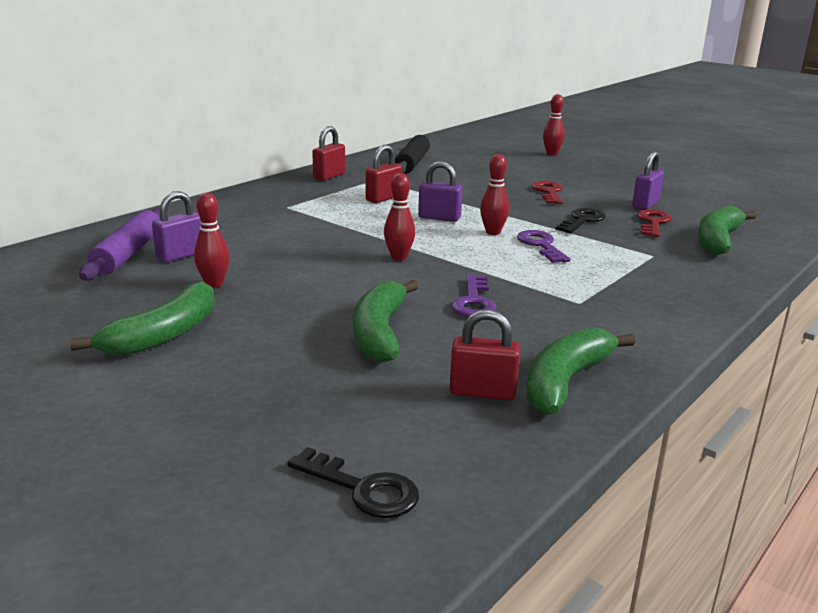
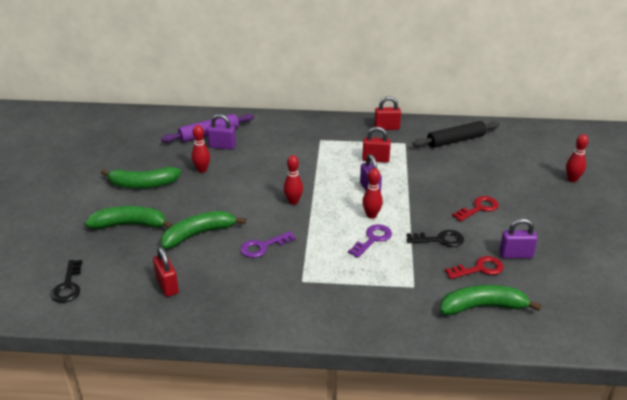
camera: 55 degrees right, 10 degrees up
green banana [526,327,636,415] -> green banana moved to [85,206,173,229]

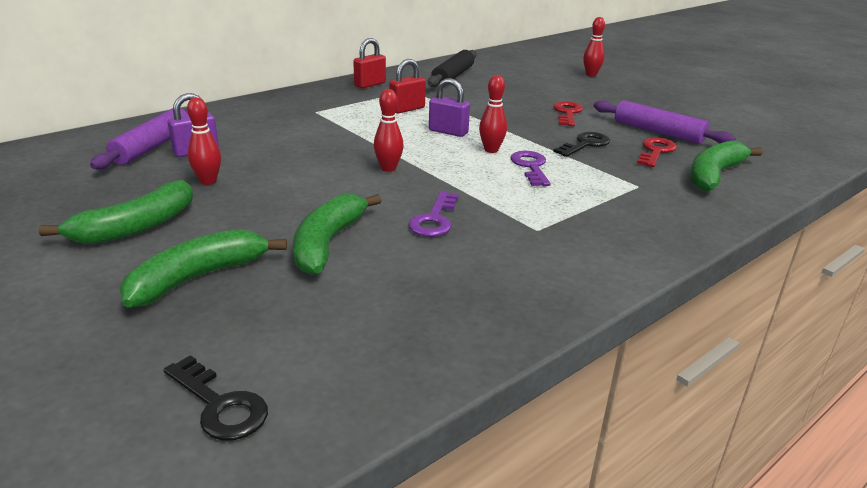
camera: 45 degrees left, 5 degrees down
red padlock [153,247,179,297] -> none
purple padlock [499,218,538,258] -> purple rolling pin [593,100,736,144]

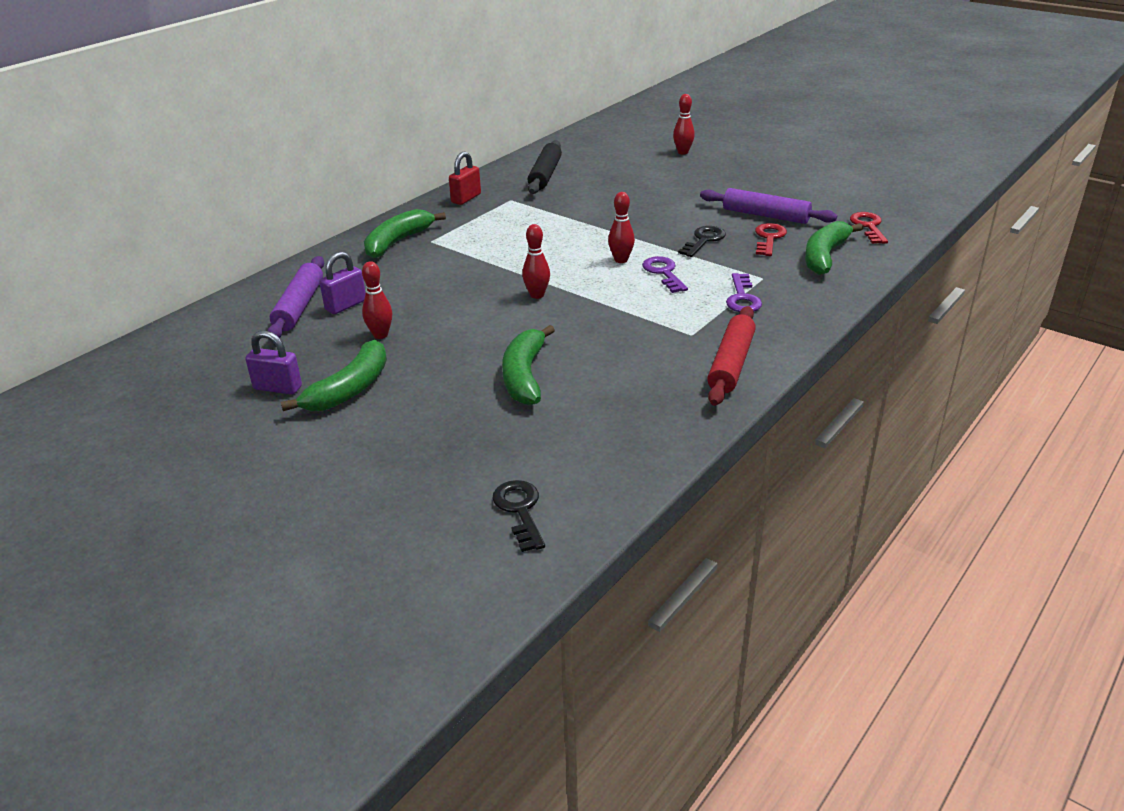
camera: 10 degrees left, 5 degrees up
green banana [120,229,287,308] -> green banana moved to [364,209,446,259]
black key [163,355,268,441] -> black key turned 135 degrees counterclockwise [493,480,545,552]
red padlock [389,59,426,113] -> none
purple key [408,192,459,237] -> purple key moved to [726,273,762,312]
purple padlock [429,78,470,137] -> purple padlock moved to [245,331,302,395]
red key [553,101,583,126] -> red key moved to [850,212,888,244]
none -> red rolling pin [707,306,756,406]

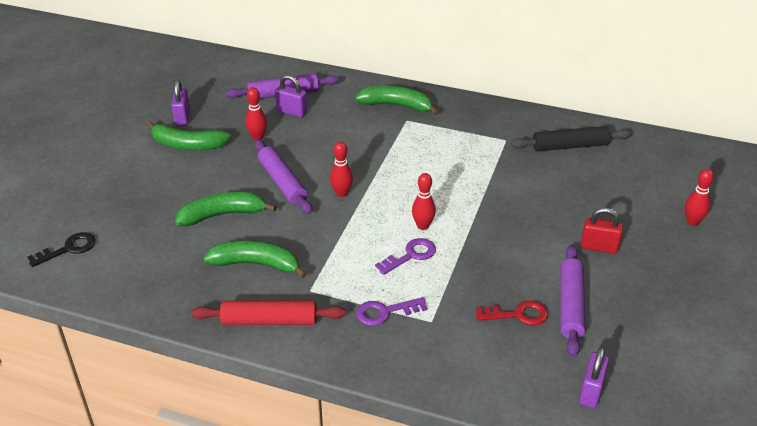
camera: 70 degrees right, 5 degrees up
red padlock [449,151,481,205] -> red padlock moved to [581,208,623,254]
black key [678,226,726,257] -> none
green banana [805,221,863,275] -> green banana moved to [203,240,307,278]
red key [850,212,888,244] -> purple padlock [579,347,609,408]
none -> purple rolling pin [254,139,313,214]

